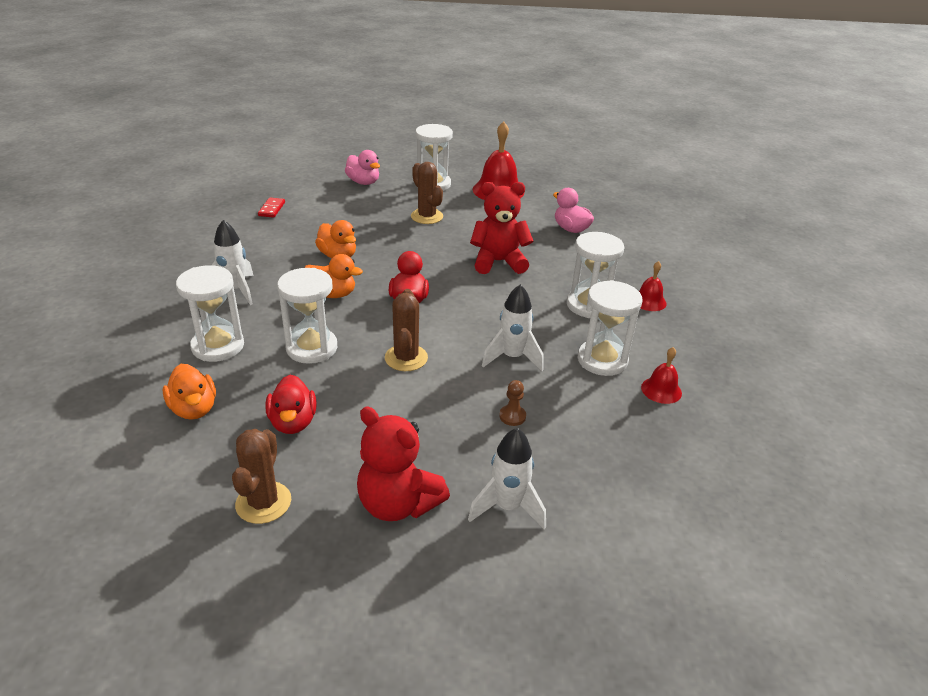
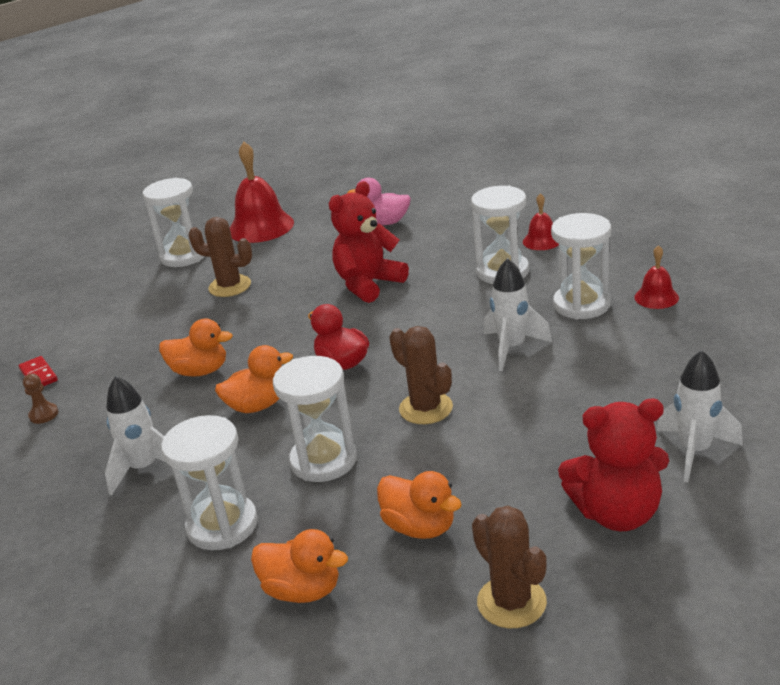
camera: 35 degrees left, 5 degrees down
red duck [266,375,317,434] -> orange duck [377,471,462,539]
pink duck [345,150,380,185] -> none
brown pawn [499,380,526,426] -> brown pawn moved to [23,374,58,424]

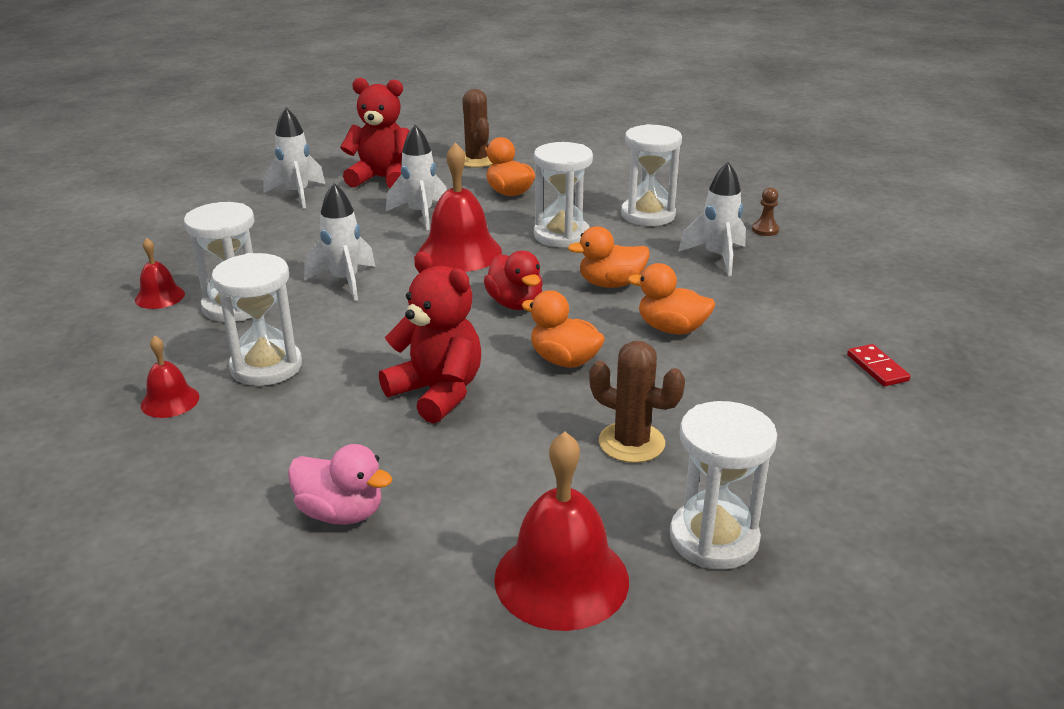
camera: 170 degrees left, 0 degrees up
brown pawn [23,374,58,424] -> brown pawn moved to [752,187,779,236]
orange duck [251,529,348,603] -> orange duck moved to [522,290,605,368]
red teddy bear [329,181,409,303] -> red teddy bear turned 105 degrees counterclockwise [379,252,481,424]
brown cactus [389,326,453,424] -> red bell [418,142,502,272]
none -> white rocket [386,125,447,230]

